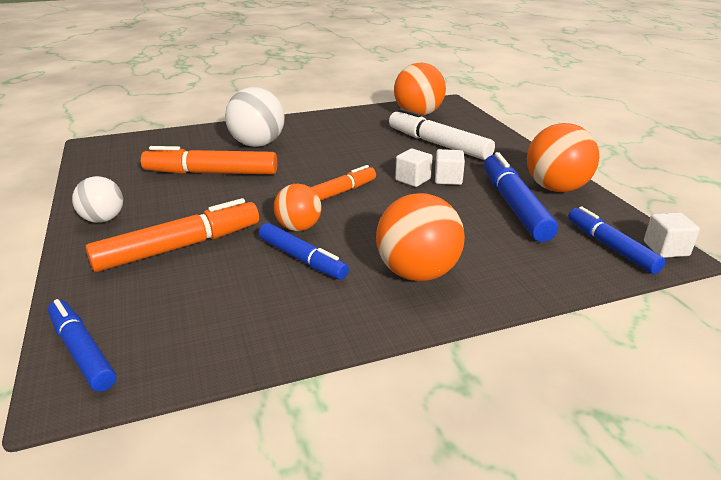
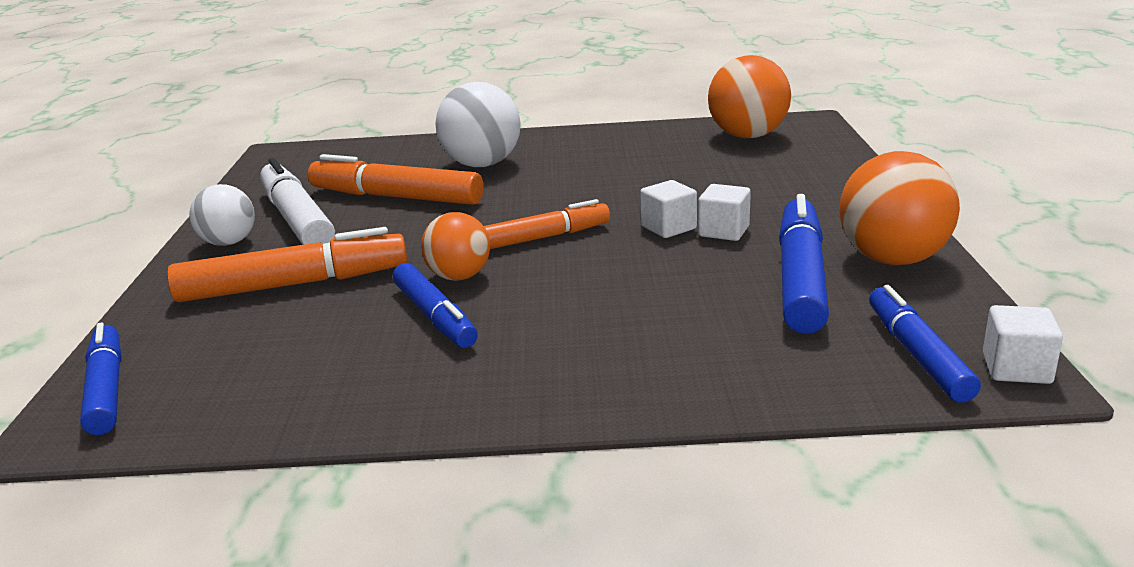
camera: 20 degrees right, 5 degrees down
orange ball [376,193,465,281] -> none
white marker [389,108,495,160] -> white marker moved to [260,158,335,245]

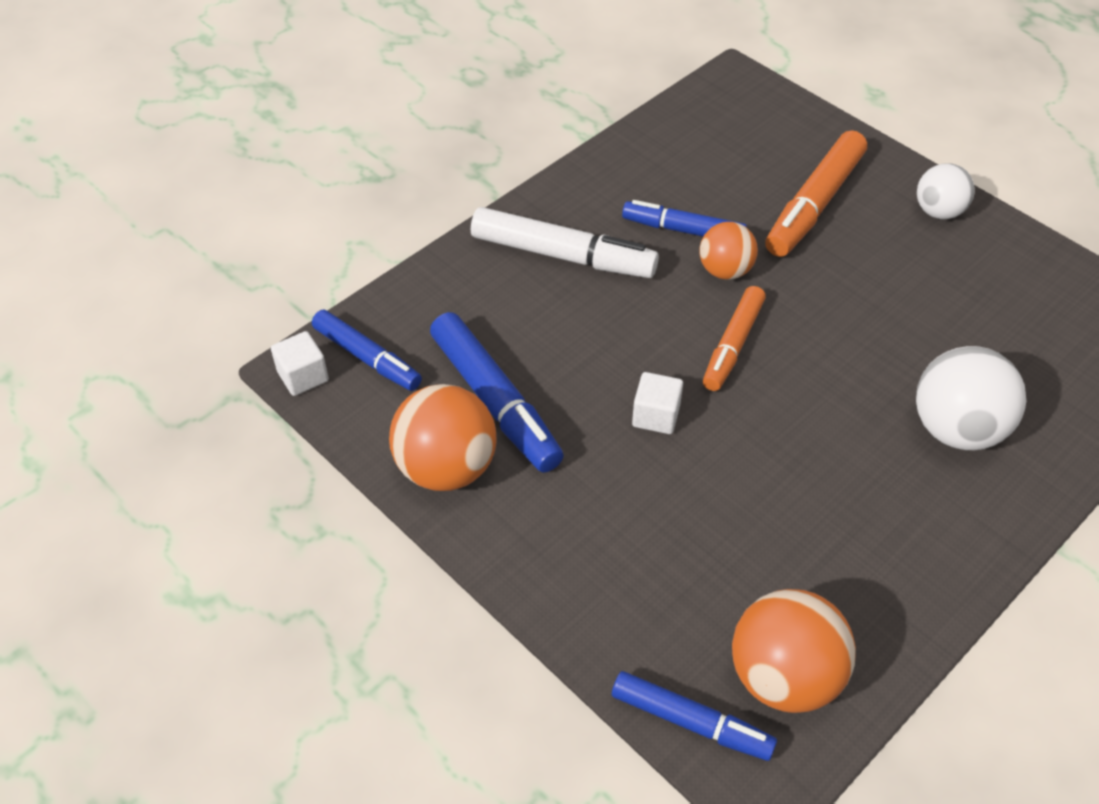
camera: 135 degrees right, 25 degrees up
blue marker [80,322,122,435] -> blue marker moved to [612,671,777,761]
white marker [260,158,335,245] -> white marker moved to [471,207,659,278]
orange marker [307,154,483,205] -> none
white cube [698,184,751,241] -> none

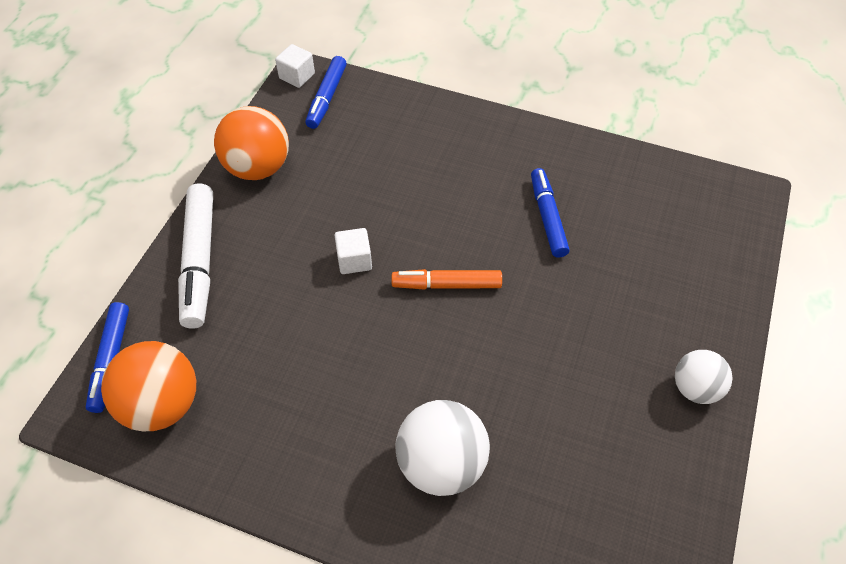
camera: 65 degrees right, 5 degrees up
blue marker [430,312,564,472] -> none
white marker [471,207,659,278] -> white marker moved to [178,183,213,329]
orange ball [699,222,758,280] -> none
orange marker [765,130,867,257] -> none

